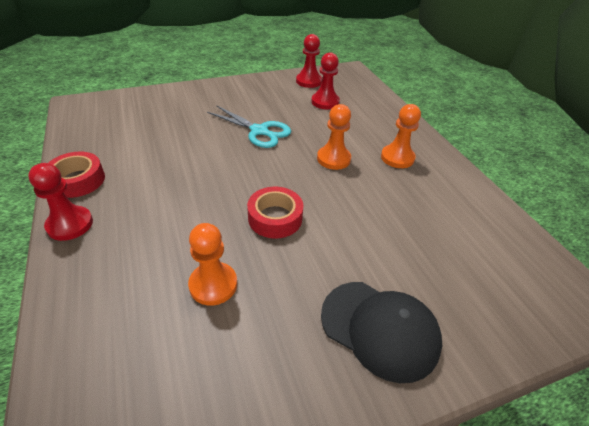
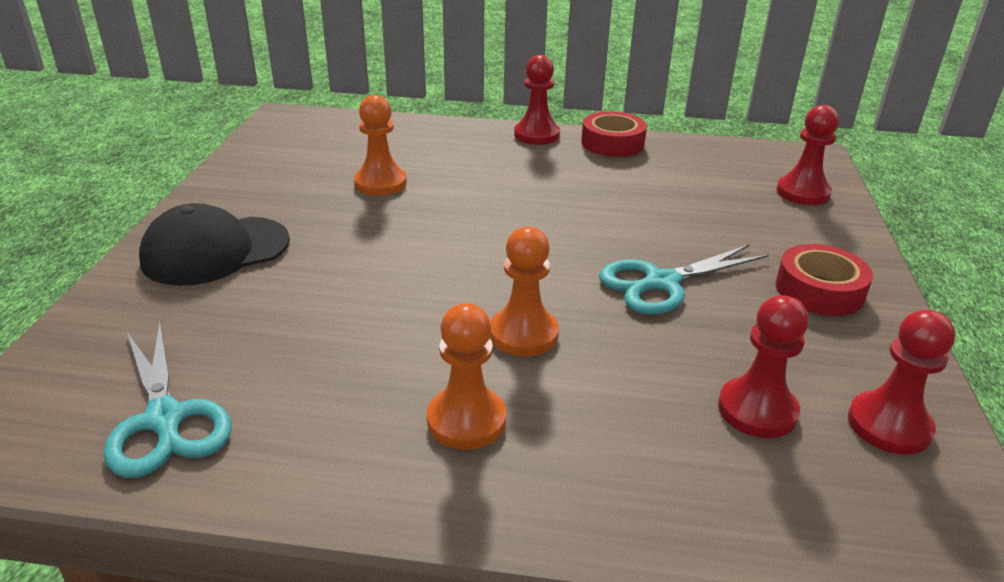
camera: 120 degrees right, 10 degrees down
red tape [247,187,304,239] -> red tape moved to [775,244,873,316]
none -> turquoise scissors [104,322,232,478]
none -> red pawn [776,105,839,205]

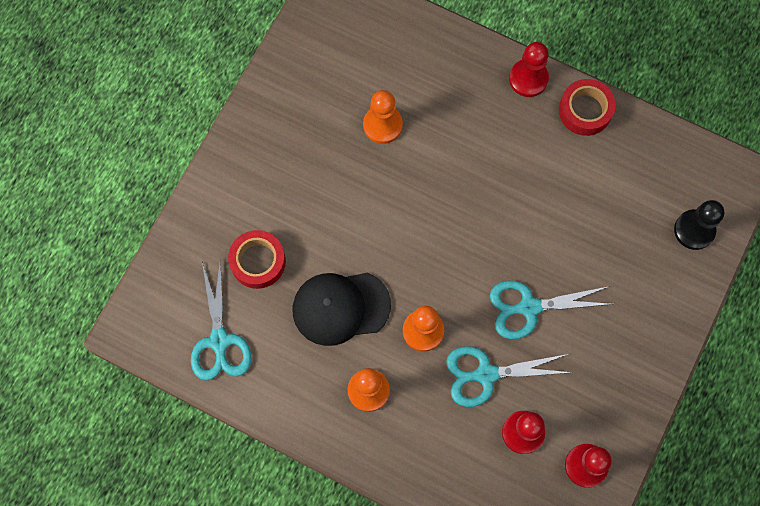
camera: 20 degrees right, 40 degrees up
black cap [139,203,290,286] -> black cap moved to [293,272,391,346]
red tape [775,244,873,316] -> red tape moved to [228,230,286,289]
red pawn [776,105,839,205] -> black pawn [674,200,724,250]
none -> turquoise scissors [446,346,572,407]

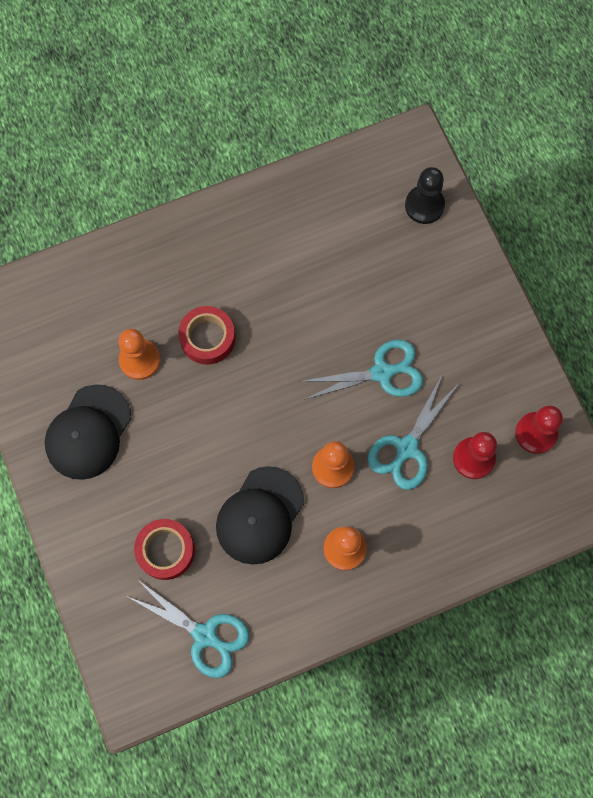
camera: 50 degrees left, 0 degrees up
turquoise scissors [490,281,611,339] -> turquoise scissors turned 135 degrees counterclockwise [299,340,423,400]
red pawn [509,42,549,97] -> none
red tape [559,79,616,136] -> red tape moved to [178,306,235,365]
none -> black cap [45,384,132,480]

